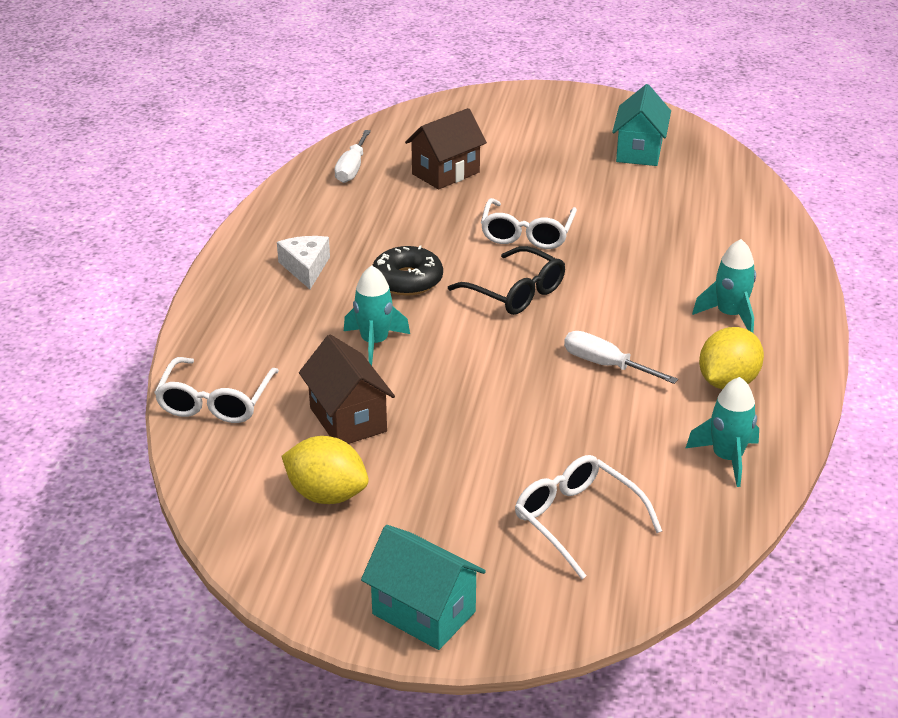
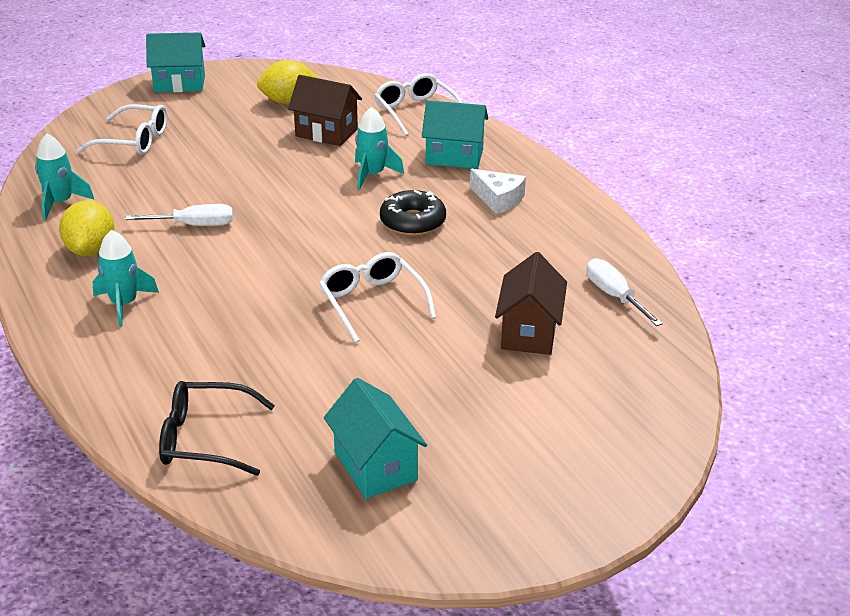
camera: 140 degrees right, 0 degrees up
black glasses [448,246,565,315] -> black glasses moved to [159,381,275,476]
none -> turquoise house [422,100,488,169]

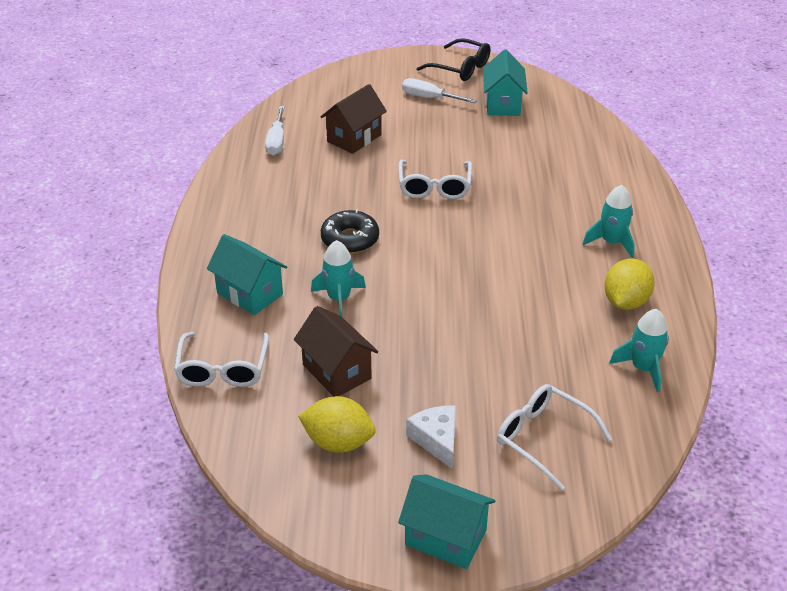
camera: 150 degrees left, 5 degrees up
white screwdriver [125,204,233,226] -> white screwdriver moved to [402,78,477,103]
black glasses [159,381,275,476] -> black glasses moved to [416,38,491,81]
white cheese [470,169,526,214] -> white cheese moved to [406,405,456,470]

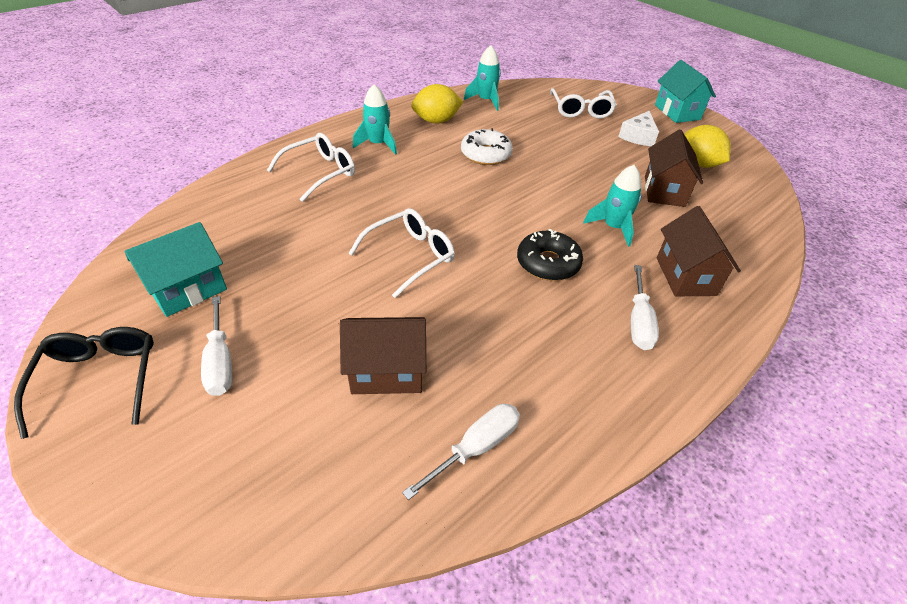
camera: 135 degrees left, 5 degrees up
white glasses [174,332,269,387] -> white glasses moved to [267,133,355,202]
turquoise house [207,234,287,315] -> brown house [657,206,741,296]
none -> white donut [461,128,513,165]
none -> white screwdriver [631,265,659,350]

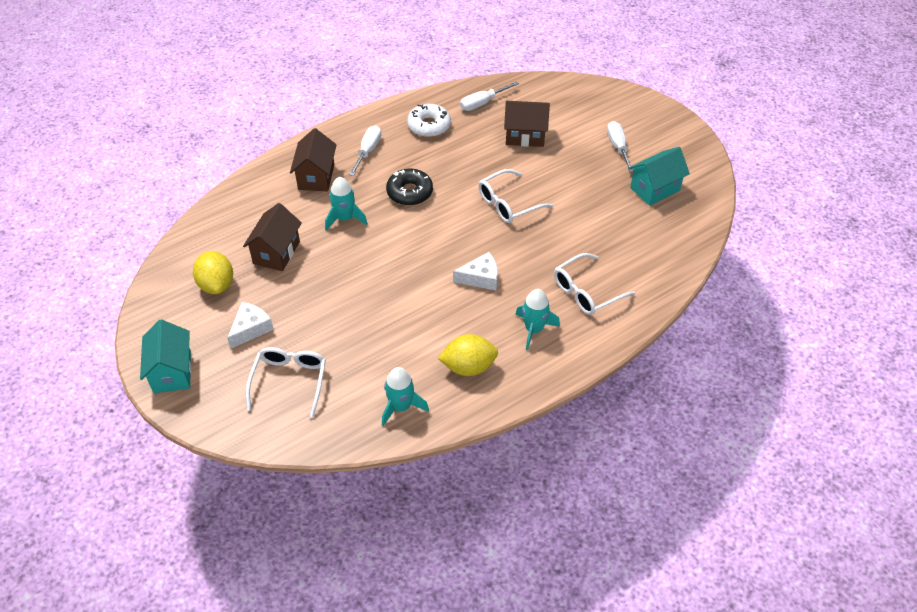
camera: 170 degrees left, 5 degrees up
black glasses [14,327,154,439] -> none
white donut [461,128,513,165] -> white donut moved to [407,104,451,137]
none -> white cheese [453,252,498,290]

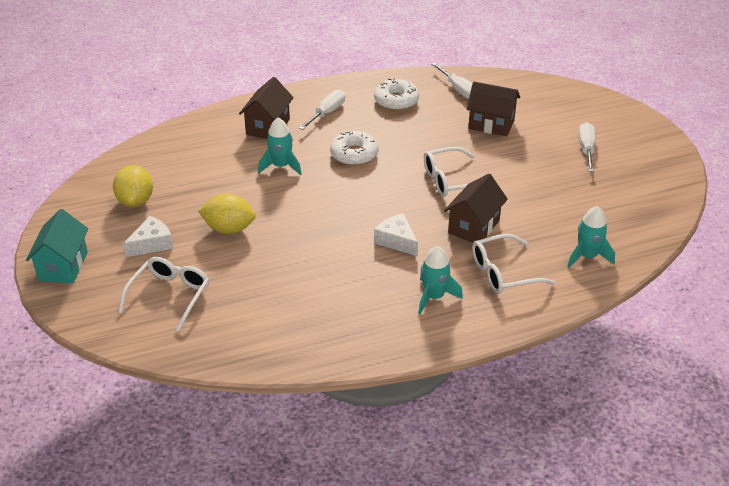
camera: 15 degrees right, 10 degrees down
brown house [243,203,302,271] -> brown house moved to [444,173,508,243]
turquoise rocket [382,367,429,426] -> turquoise rocket moved to [567,206,615,268]
black donut [386,169,433,205] -> white donut [330,131,378,166]
yellow lemon [438,334,498,376] -> yellow lemon moved to [198,194,256,234]
white cheese [453,252,498,290] -> white cheese turned 135 degrees counterclockwise [374,213,418,256]
white screwdriver [460,81,519,111] -> white screwdriver turned 105 degrees counterclockwise [431,63,473,99]
turquoise house [629,147,690,206] -> none

